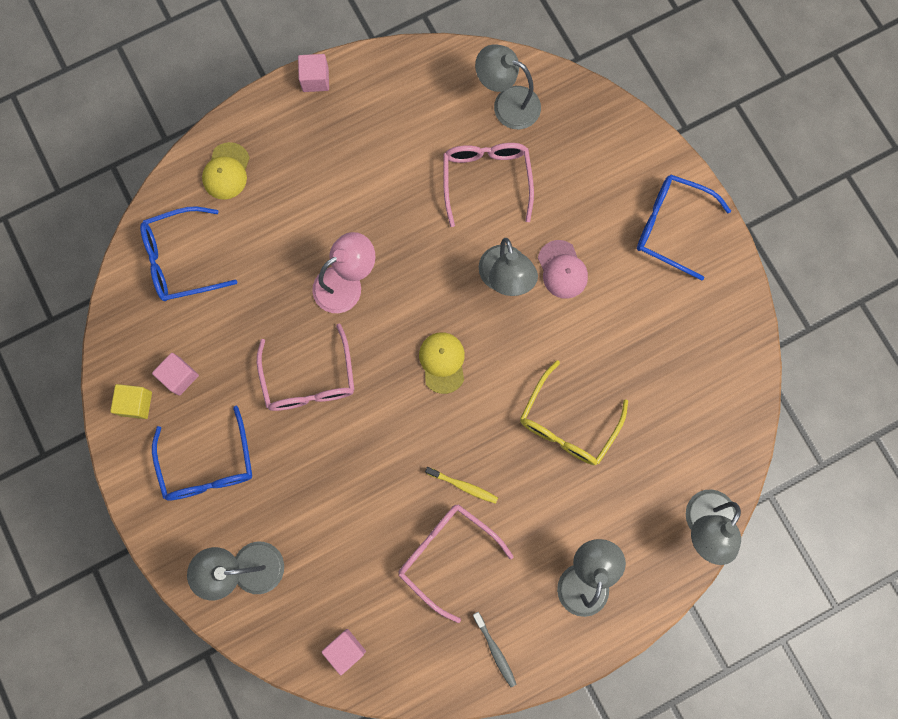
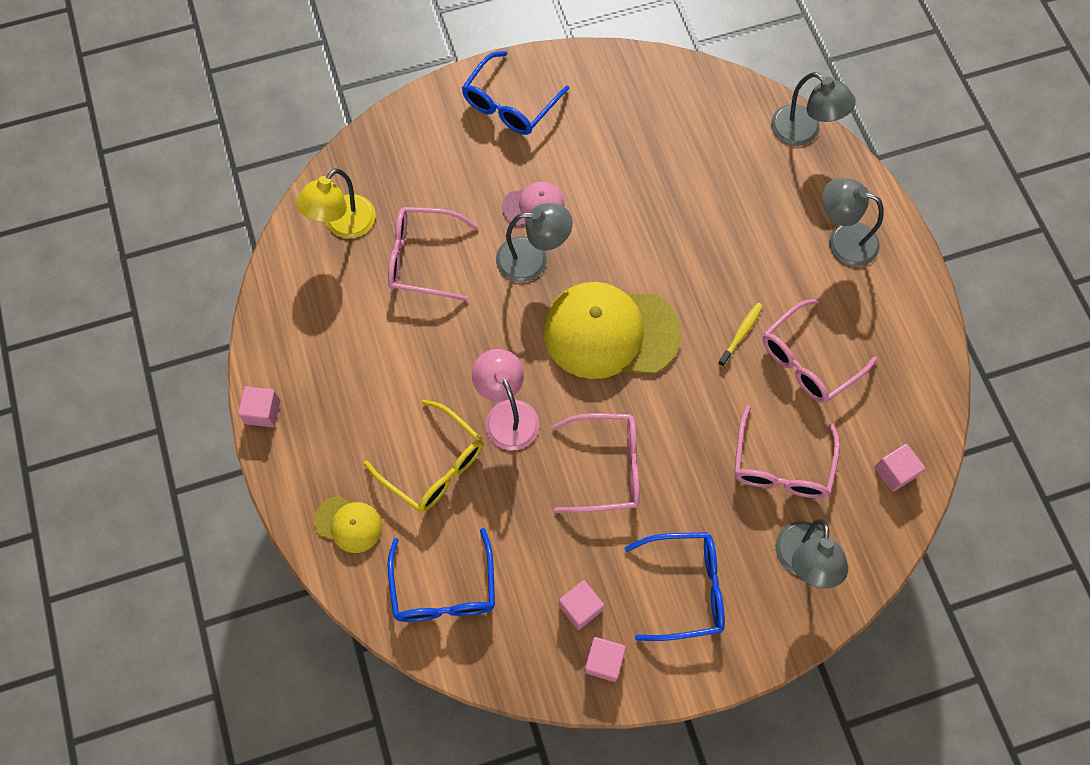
camera: 80 degrees left, 10 degrees down
yellow cube [110,384,152,419] -> pink cube [584,637,626,682]
yellow cap [419,332,465,394] -> yellow cap [543,282,682,379], size x2.10
grey toothbrush [473,612,516,687] -> none
grey lamp [475,44,541,129] -> yellow lamp [296,169,375,239]
yellow glasses [520,360,628,465] -> yellow glasses moved to [364,400,483,512]
none -> pink glasses [734,405,840,498]

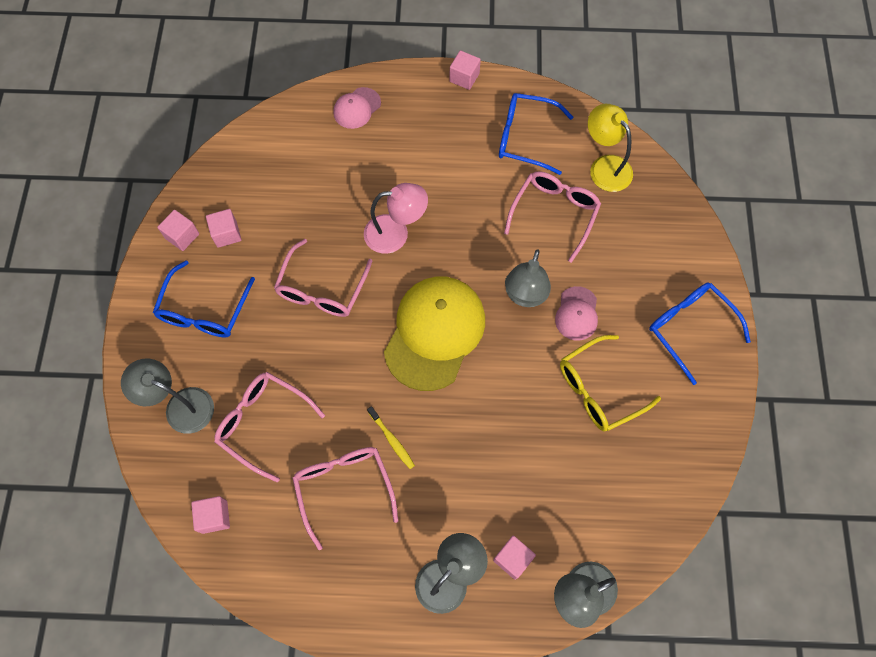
camera: 110 degrees right, 0 degrees up
yellow cap [314,496,382,553] -> pink cap [333,87,381,129]
yellow glasses [364,400,483,512] -> yellow glasses moved to [560,335,661,432]
blue glasses [387,528,495,622] -> blue glasses moved to [499,93,573,175]
none -> pink cube [493,536,536,580]

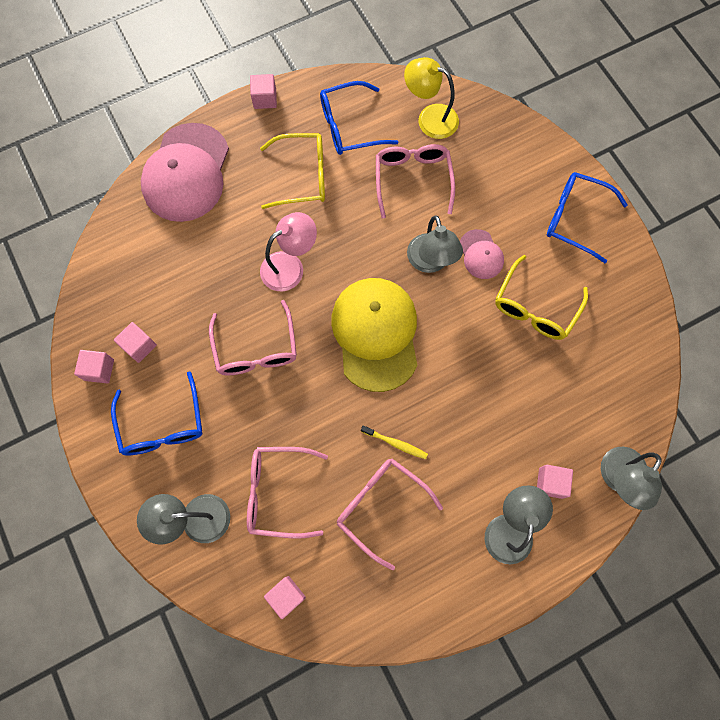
camera: 30 degrees left, 5 degrees up
pink cap [333,87,381,129] -> pink cap [141,123,229,222], size x2.10
none -> yellow glasses [260,133,325,209]

